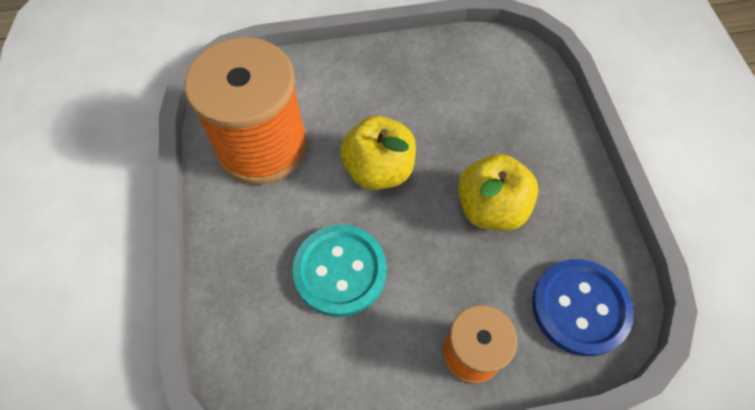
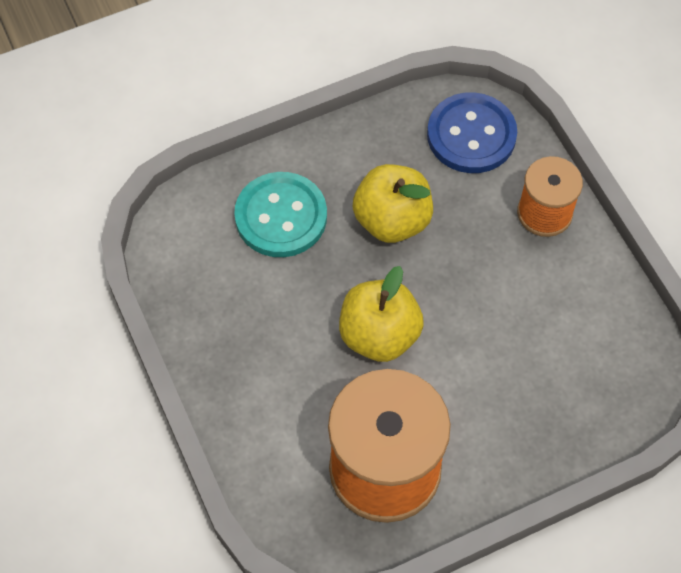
camera: 105 degrees left, 0 degrees up
turquoise button [292,225,387,317] -> turquoise button moved to [234,172,327,257]

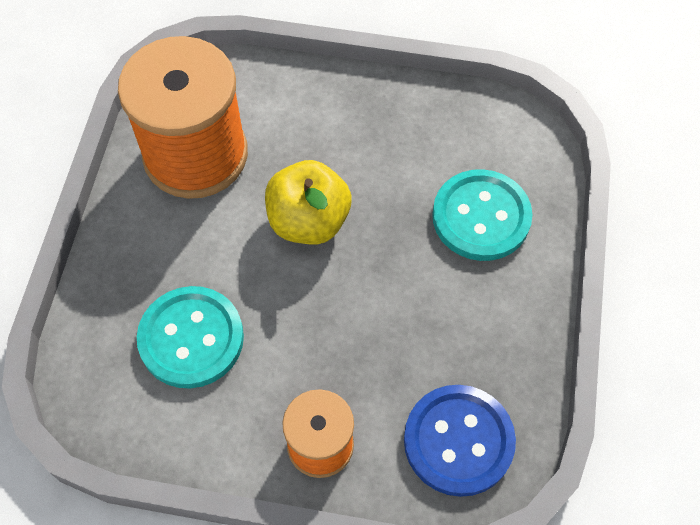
camera: 125 degrees right, 0 degrees up
yellow apple [353,164,433,243] -> none
none -> turquoise button [137,286,244,388]

